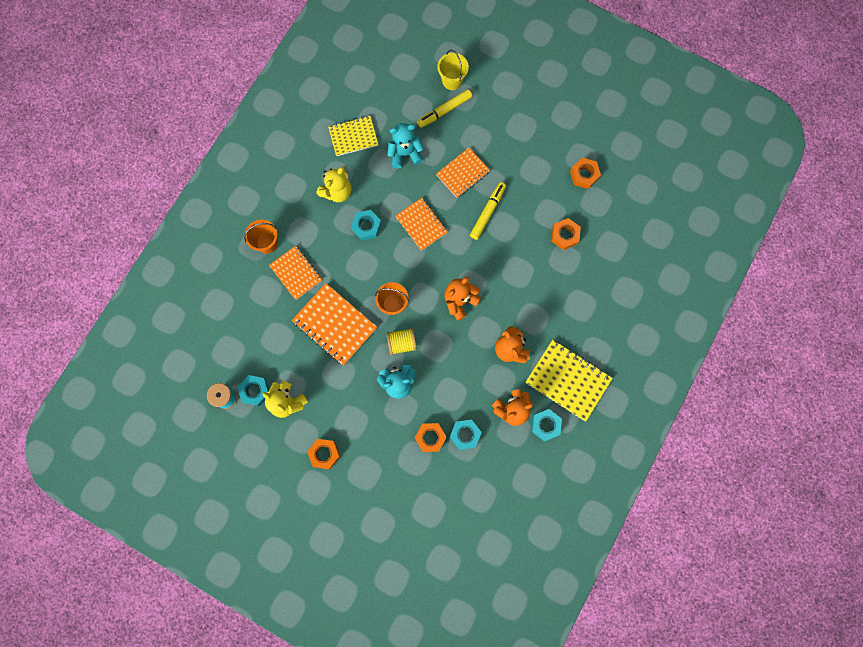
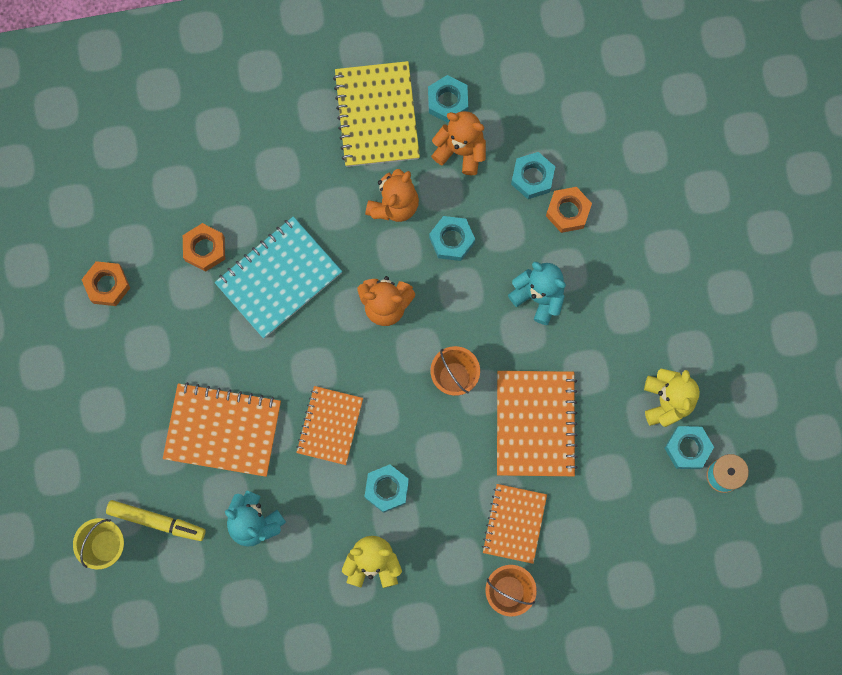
camera: 130 degrees left, 0 degrees up
orange nut [307,439,340,469] -> none
yellow notebook [328,116,378,156] -> none
yellow spool [387,328,417,355] -> none
orange notebook [436,148,490,198] -> orange notebook [163,382,281,477], size x1.51
yellow marker [470,182,506,240] -> none
none -> turquoise notebook [215,216,342,339]
none -> turquoise nut [429,216,475,261]

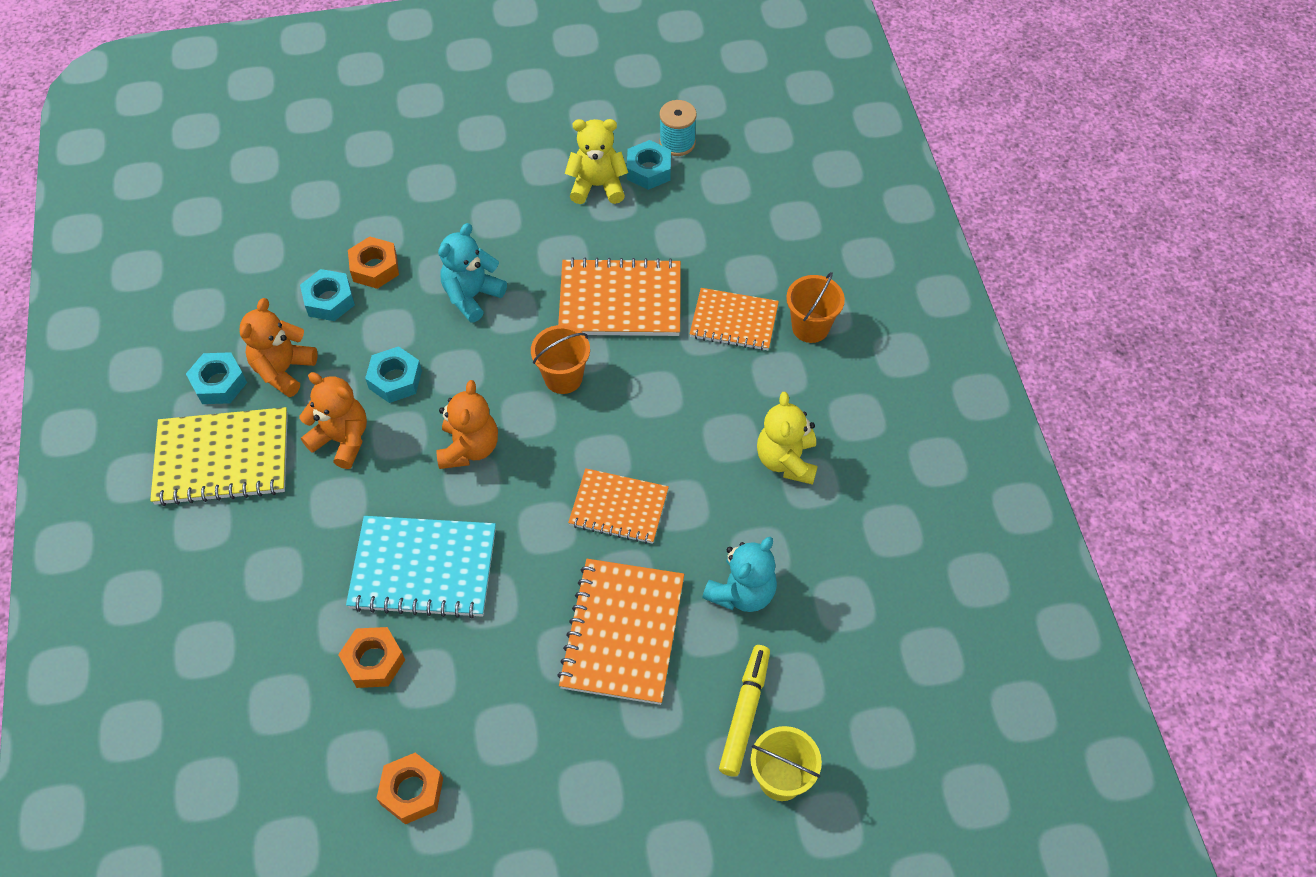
camera: 90 degrees left, 20 degrees down
turquoise notebook [215,216,342,339] -> turquoise notebook turned 45 degrees counterclockwise [346,516,496,619]
turquoise nut [365,465,409,513] -> none

